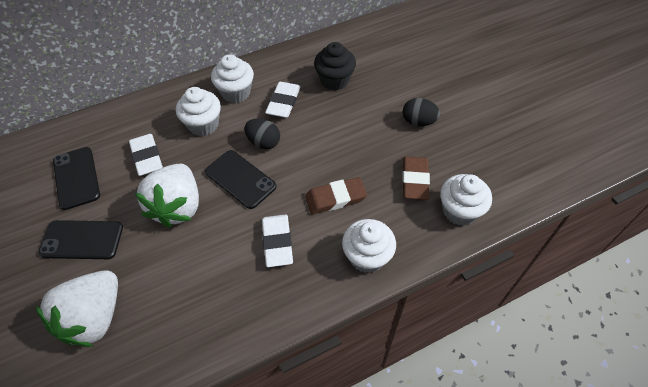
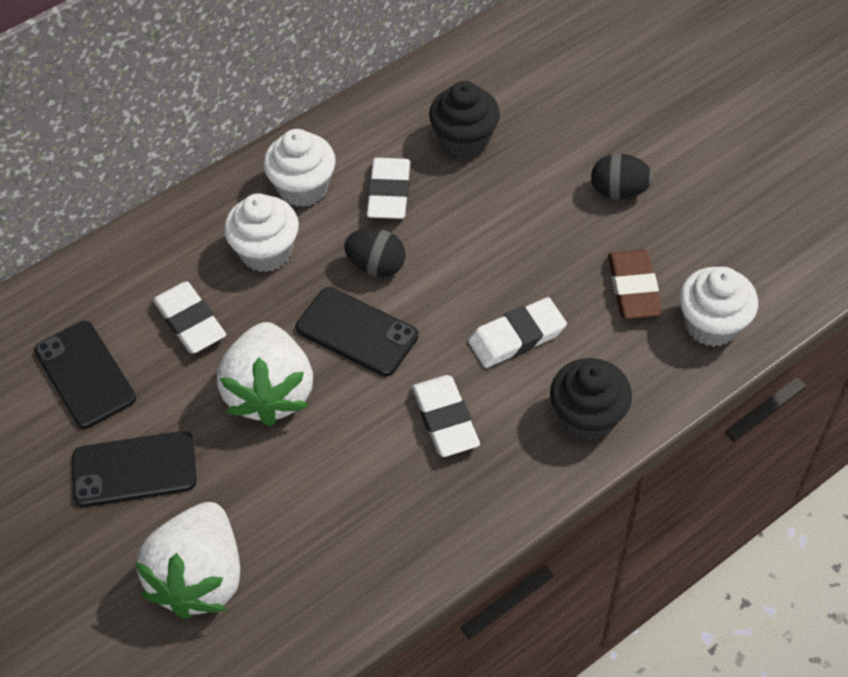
camera: 10 degrees left, 0 degrees up
brown eraser [305,177,367,214] -> white eraser [468,297,567,368]
white cupcake [342,219,396,273] -> black cupcake [550,358,632,441]

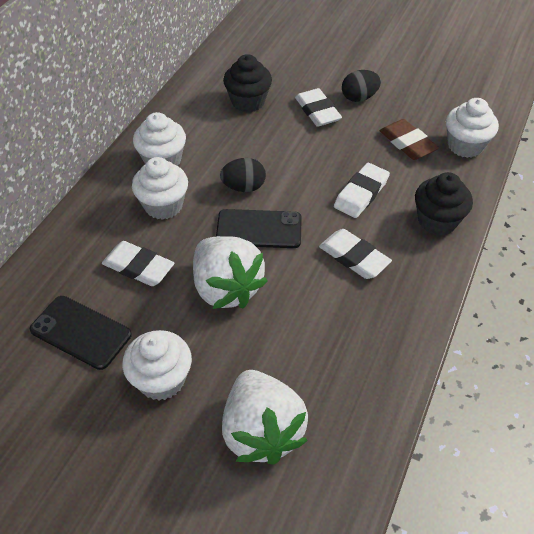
camera: 30 degrees left, 5 degrees down
black phone [72,431,197,507] -> white cupcake [122,330,192,400]
white eraser [367,158,410,219] -> white eraser moved to [295,88,342,127]

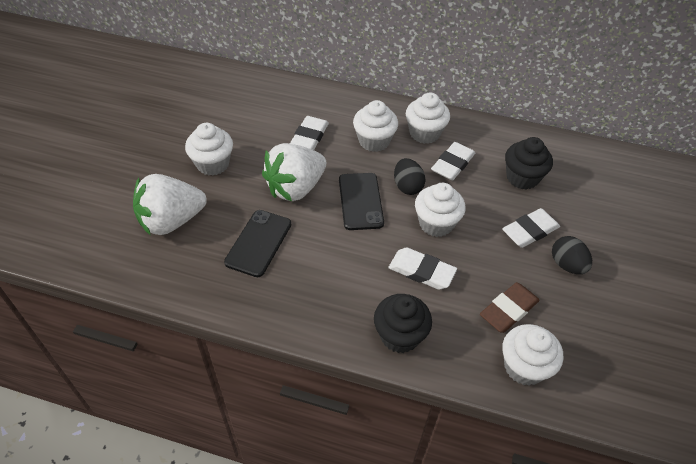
camera: 80 degrees right, 0 degrees up
black phone [30,296,132,370] -> black phone moved to [224,210,291,277]
white eraser [319,229,392,279] -> white eraser moved to [431,142,475,180]
none -> white cupcake [415,183,466,237]

